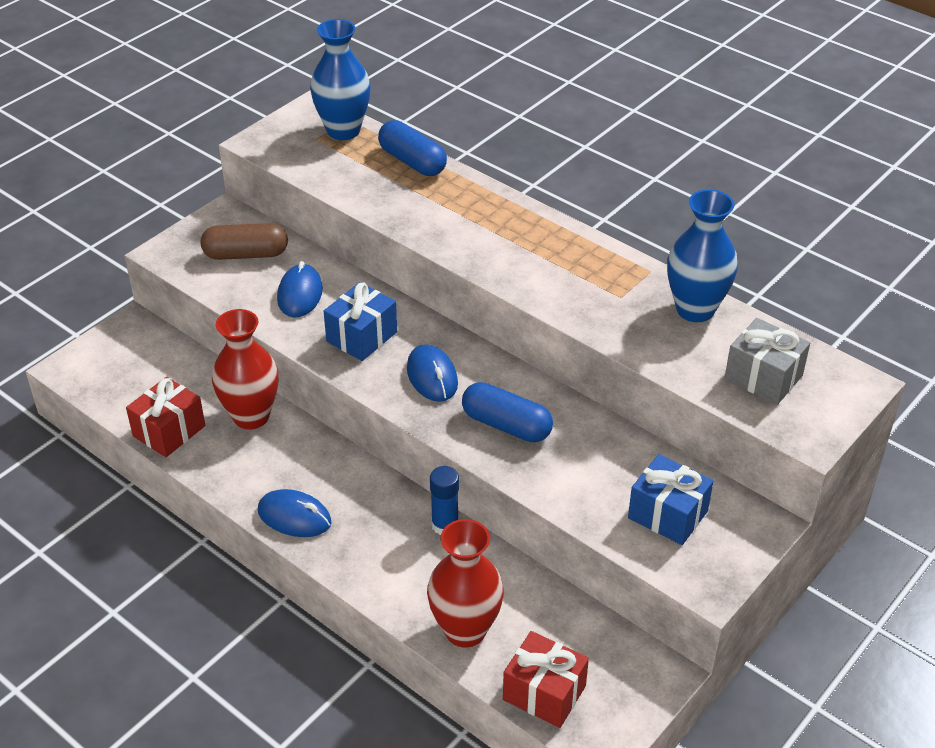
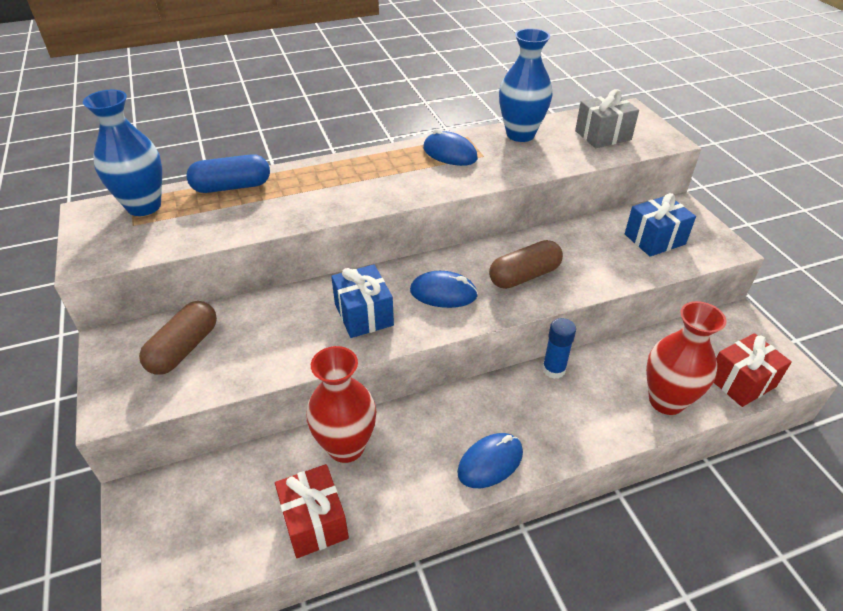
camera: 60 degrees left, 0 degrees up
blue mouse [277,261,323,317] -> blue mouse moved to [423,129,478,166]
blue capsule [462,382,553,442] -> brown capsule [489,240,563,289]

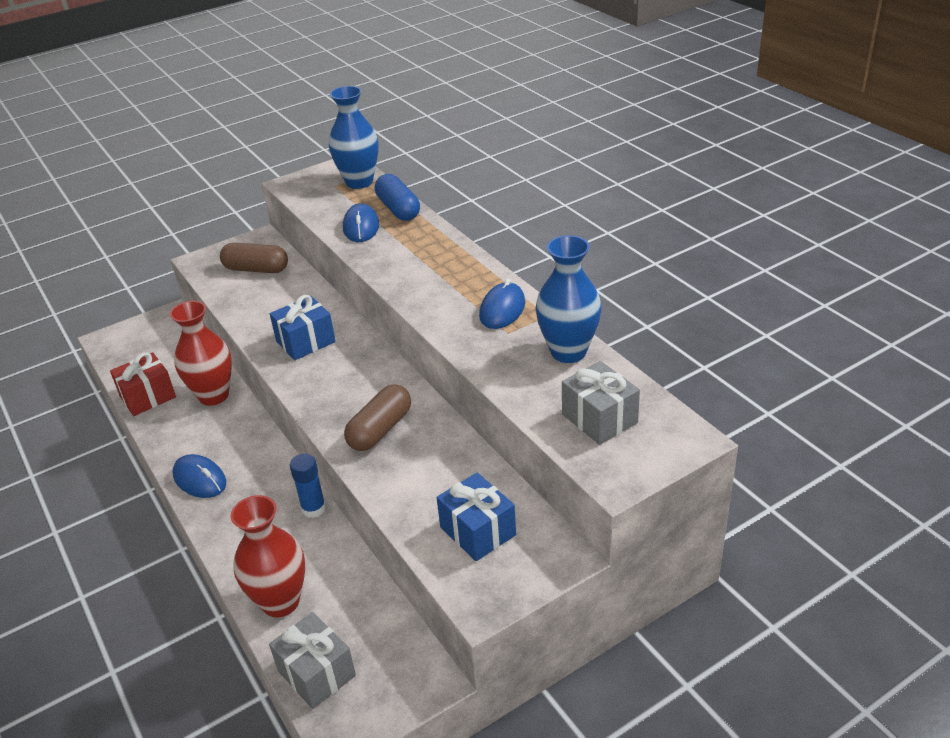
camera: 80 degrees right, 5 degrees down
blue mouse [410,271,478,308] -> blue mouse moved to [343,203,379,242]
brown capsule [489,240,563,289] -> brown capsule turned 75 degrees clockwise [344,384,411,451]
red gift [714,333,792,407] -> grey gift [269,612,356,709]

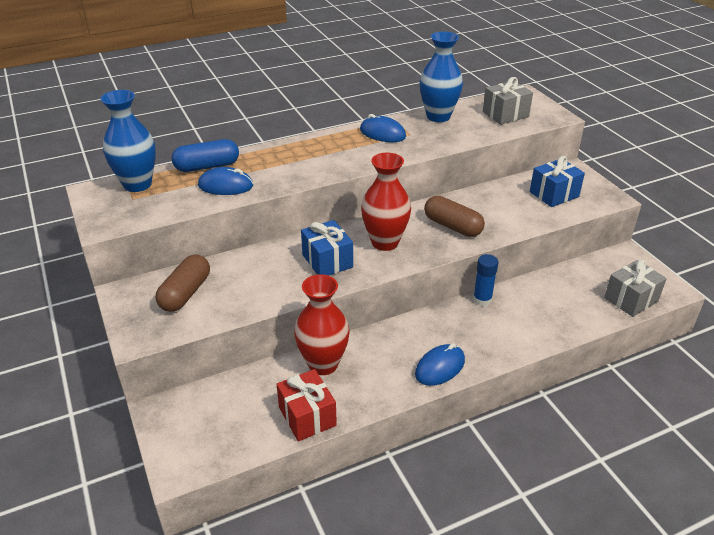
camera: 85 degrees left, 0 degrees up
red vase [230,495,305,618] -> red vase moved to [361,153,411,251]

